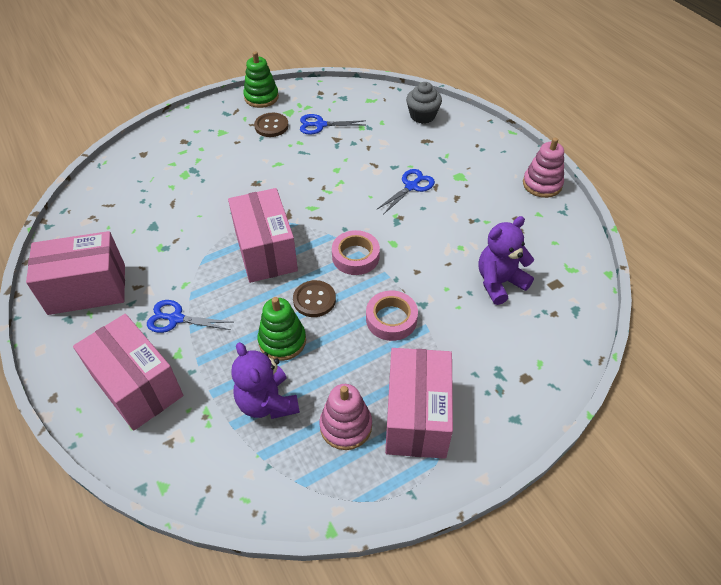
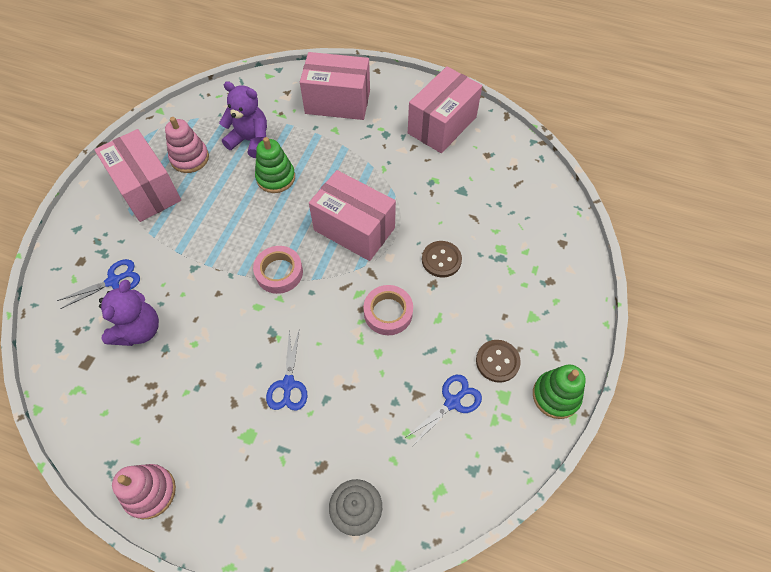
camera: 140 degrees right, 10 degrees up
blue scissors [147,300,231,333] -> blue scissors moved to [57,259,140,309]
brown button [293,280,336,317] -> brown button moved to [422,241,462,278]
pink tape [366,291,418,341] -> pink tape moved to [363,285,413,335]

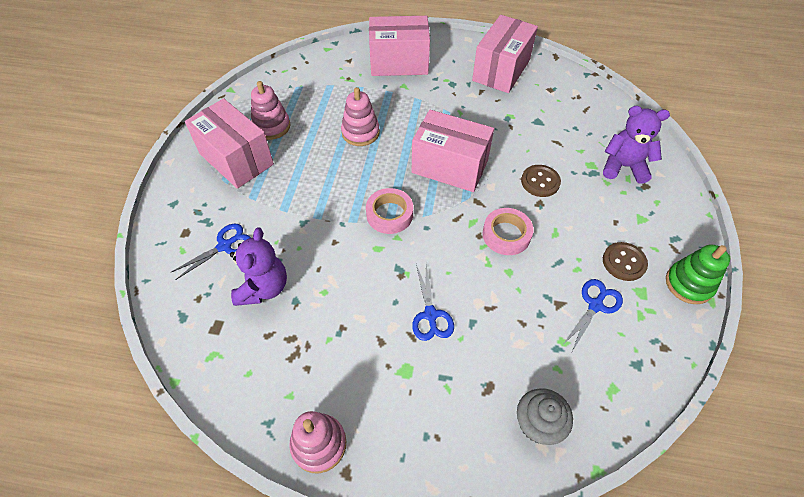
camera: 10 degrees left, 5 degrees down
purple teddy bear [219,81,267,158] -> purple teddy bear moved to [603,106,670,184]
green stacking toy [255,137,295,193] -> pink stacking toy [341,87,380,146]

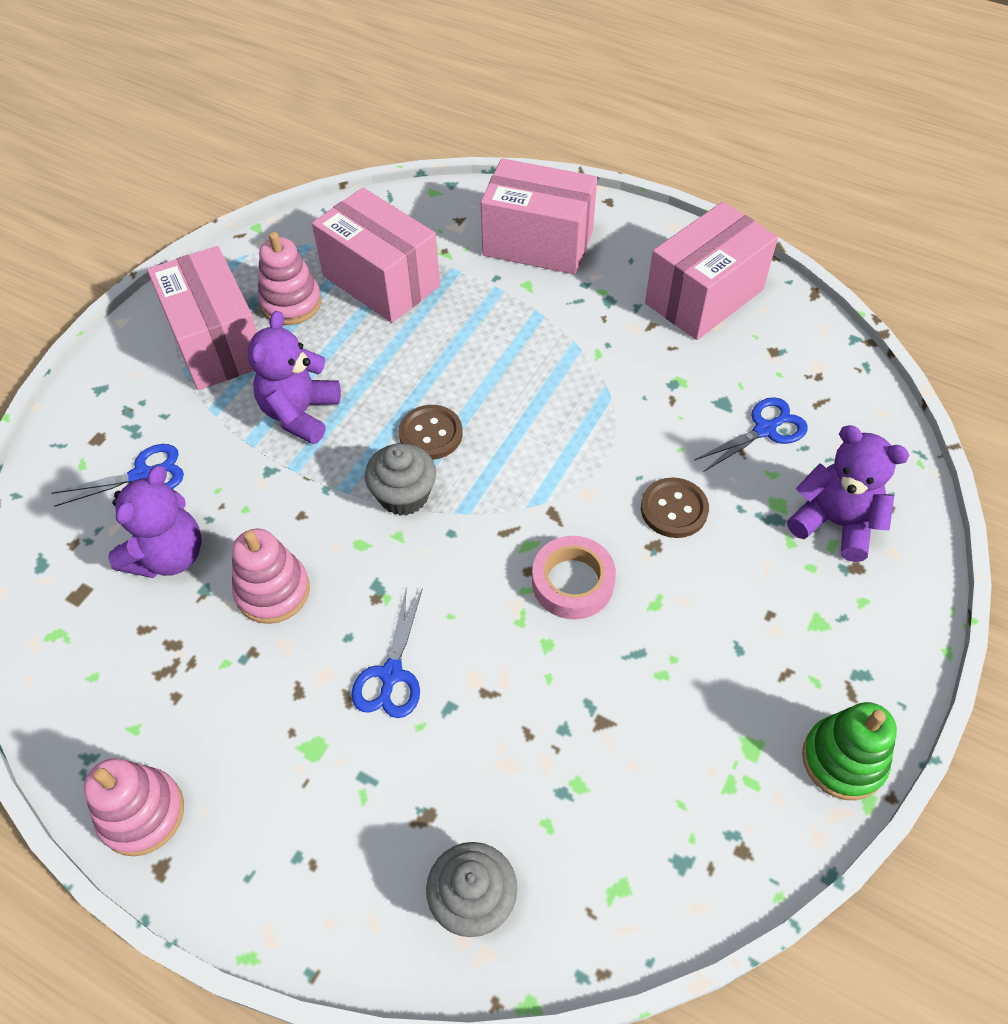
camera: 20 degrees right, 0 degrees up
pink stacking toy [341,87,380,146] -> pink stacking toy moved to [232,529,310,624]
pink tape [366,188,413,234] -> grey cupcake [365,443,436,516]
pink box [411,110,494,192] -> pink box moved to [312,188,440,323]
blue scissors [564,279,623,351] -> blue scissors moved to [694,397,808,472]
brown button [603,242,648,281] -> brown button moved to [399,405,463,460]
none -> purple teddy bear [248,311,341,444]

